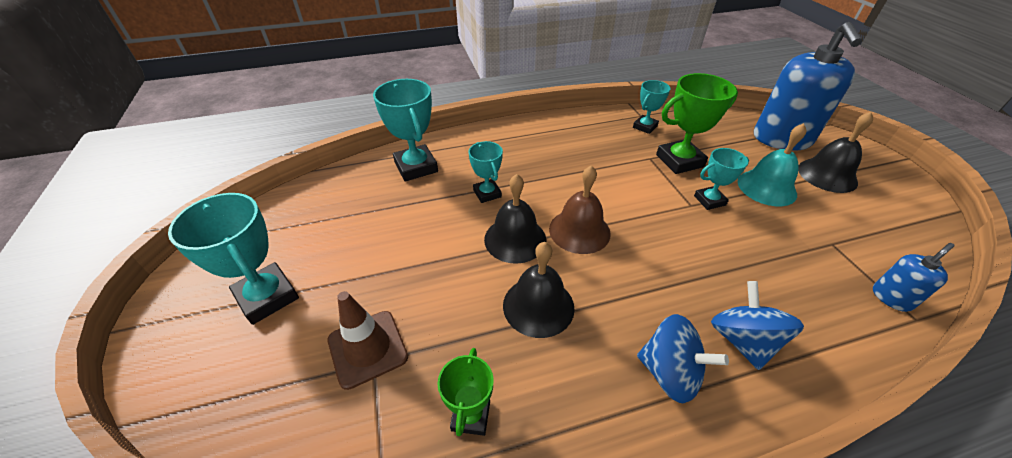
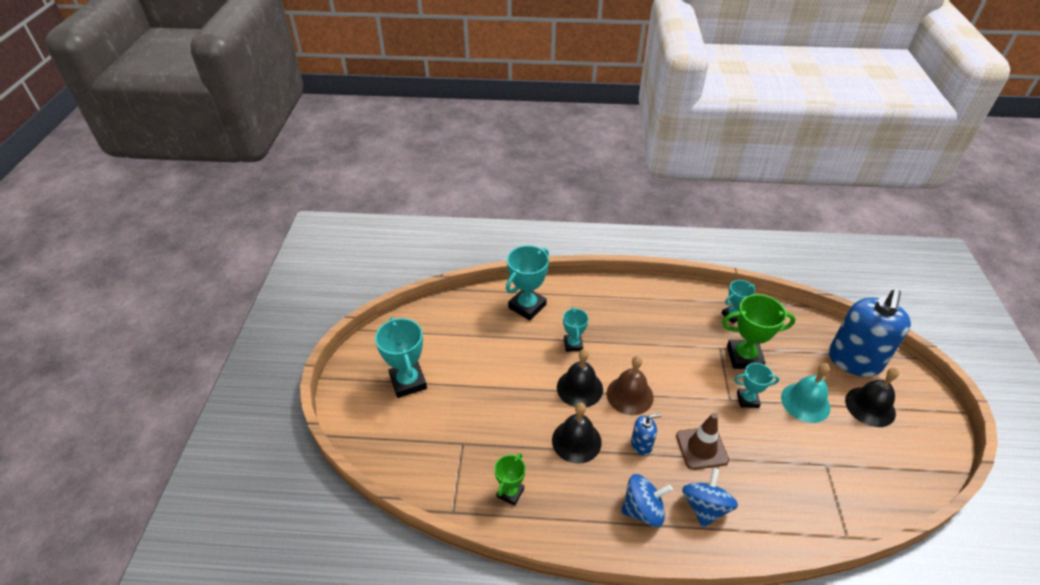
camera: 20 degrees right, 0 degrees up
brown traffic cone [328,291,408,390] -> brown traffic cone moved to [676,413,729,470]
turquoise trophy [373,79,438,181] -> turquoise trophy turned 45 degrees clockwise [506,245,549,320]
blue spinning top [637,314,729,403] -> blue spinning top turned 60 degrees counterclockwise [621,474,673,527]
blue soap dispenser [873,243,954,312] -> blue soap dispenser moved to [631,414,661,455]

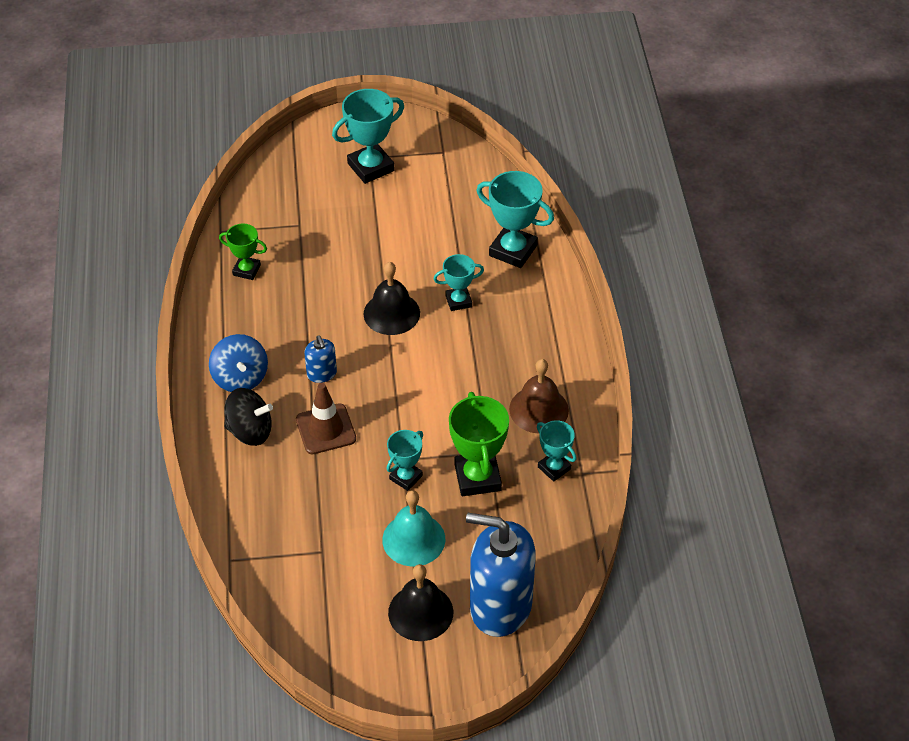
camera: 80 degrees right, 5 degrees up
black bell [552,403,602,464] -> none
brown bell [607,356,654,415] -> brown bell moved to [509,359,569,434]
blue spinning top [682,468,738,528] -> black spinning top [224,388,273,446]
turquoise trophy [734,363,779,408] -> turquoise trophy turned 45 degrees clockwise [387,430,423,491]

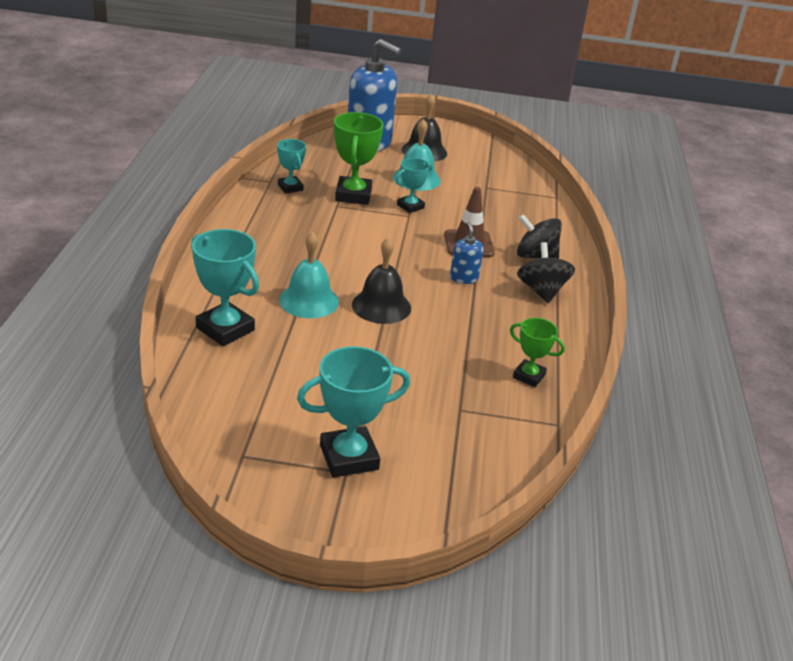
camera: 170 degrees left, 15 degrees down
blue spinning top [209,334,268,392] -> black spinning top [517,242,575,303]
turquoise trophy [434,254,484,311] -> turquoise bell [279,232,339,318]
brown bell [509,359,569,434] -> none

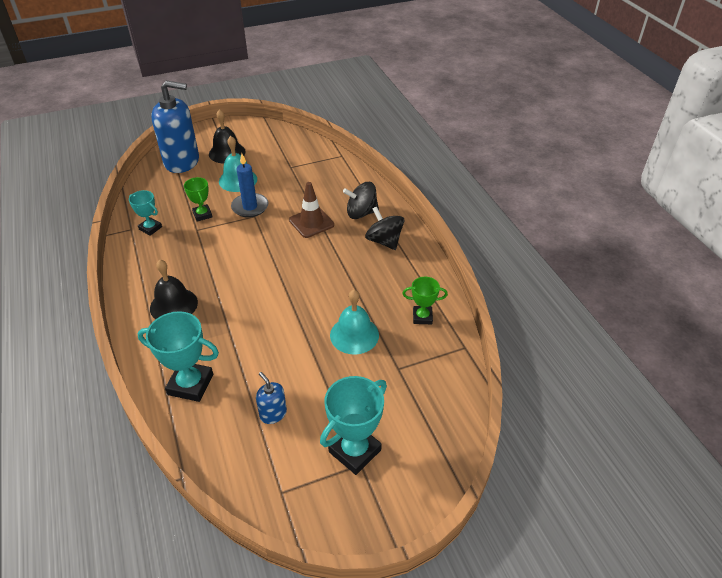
camera: 25 degrees left, 10 degrees up
turquoise bell [279,232,339,318] -> turquoise bell moved to [330,290,379,355]
green trophy [334,112,384,205] -> green trophy [184,177,212,222], size x0.59
black bell [352,238,411,324] -> black bell moved to [150,260,198,319]
turquoise trophy [396,158,432,213] -> blue candle [231,153,269,218]
blue soap dispenser [450,222,484,284] -> blue soap dispenser moved to [256,372,287,424]

